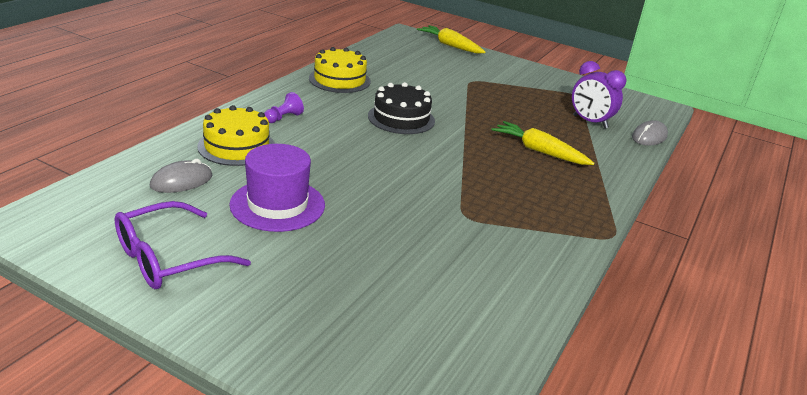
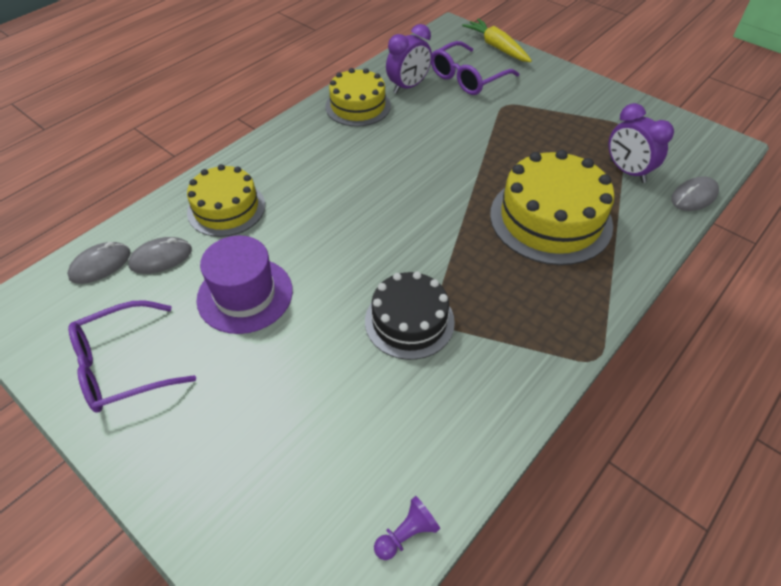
camera: 15 degrees right, 20 degrees up
purple pawn [264,92,304,123] -> purple pawn moved to [374,496,440,560]
black cake [368,82,435,134] -> black cake moved to [365,271,455,360]
yellow carrot [492,121,594,165] -> yellow cake [490,150,615,265]
none -> grey mouse [67,242,131,284]
none -> purple clock [386,24,432,94]
none -> purple glasses [431,41,519,95]

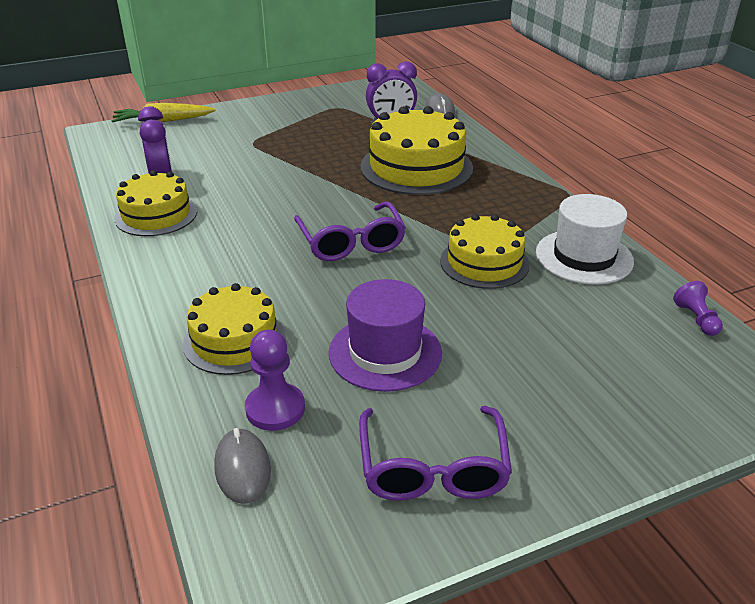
camera: 65 degrees left, 15 degrees down
grey mouse [128,237,192,274] -> purple pawn [245,330,305,431]
black cake [365,271,455,360] -> yellow cake [440,214,530,289]
purple glasses [431,41,519,95] -> purple glasses moved to [294,201,406,261]
none -> white hat [536,194,634,285]

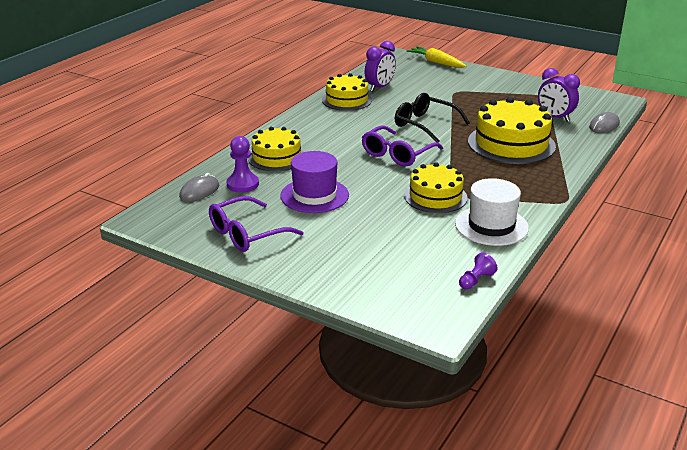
camera: 55 degrees right, 5 degrees down
none -> black glasses [395,93,470,143]

